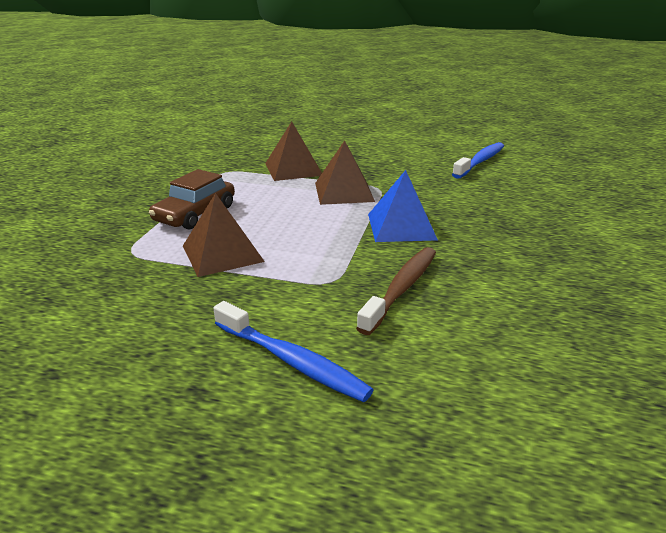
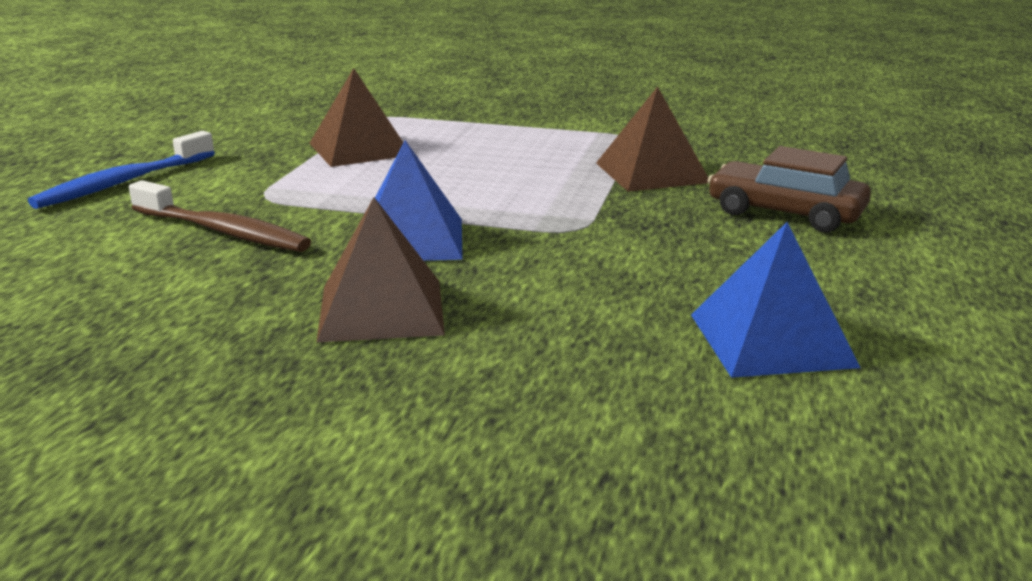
camera: 90 degrees right, 5 degrees down
brown car [149,169,235,230] -> brown car moved to [707,146,871,232]
brown pyramid [315,141,375,205] -> brown pyramid moved to [316,197,445,343]
blue toothbrush [452,142,504,179] -> blue pyramid [691,222,861,378]

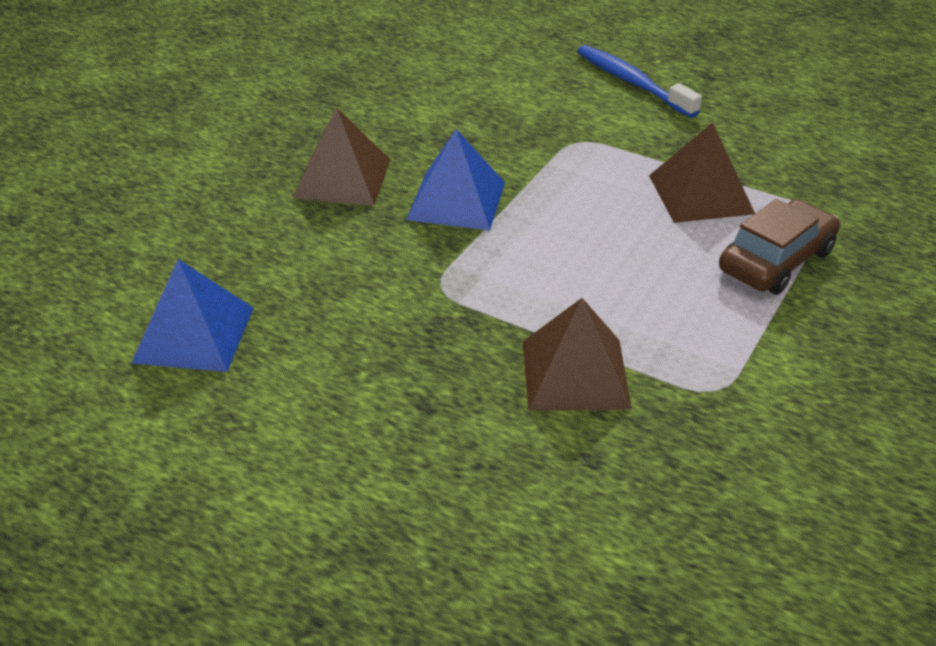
camera: 105 degrees right, 15 degrees up
brown toothbrush [129,180,311,252] -> none
brown car [707,146,871,232] -> brown car moved to [719,199,840,295]

